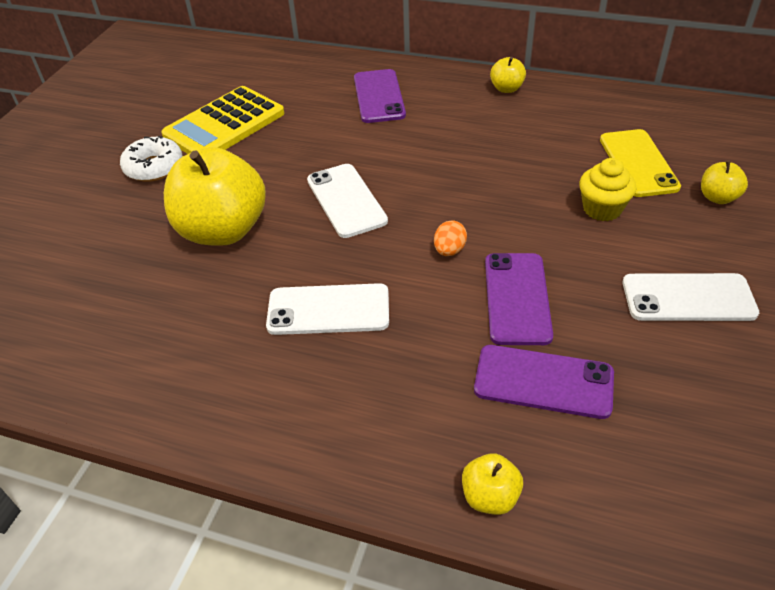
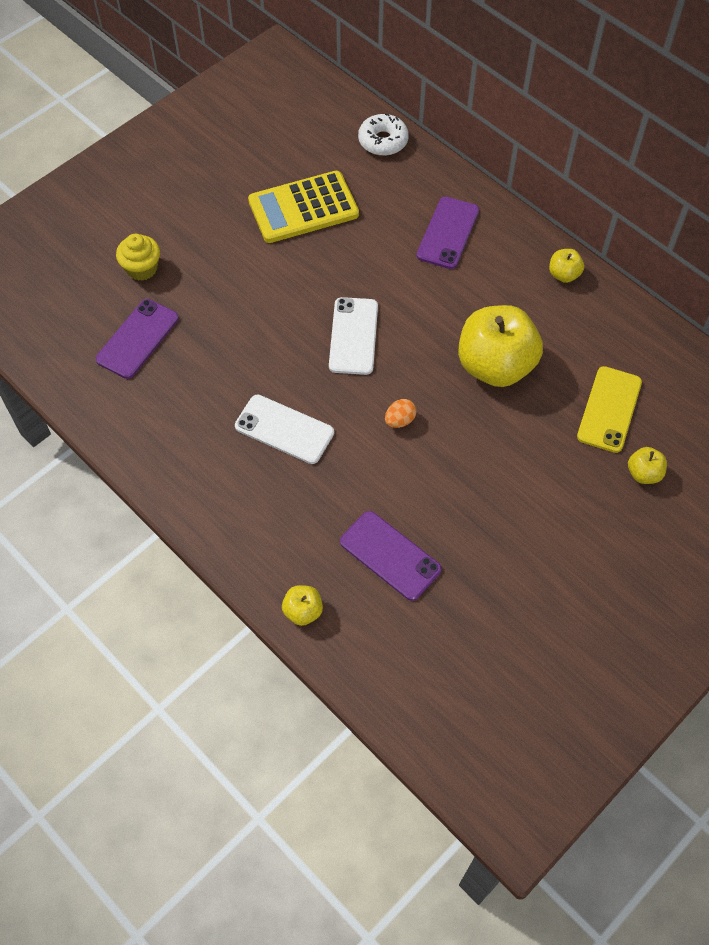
camera: 25 degrees right, 15 degrees up
white donut [120,136,182,182] -> white donut moved to [358,113,409,156]
yellow apple [164,147,266,246] -> yellow apple moved to [458,305,543,387]
purple phone [485,253,553,345] -> purple phone moved to [95,299,179,379]
yellow cupcake [579,158,636,221] -> yellow cupcake moved to [116,234,160,281]
white phone [623,273,759,321] -> none

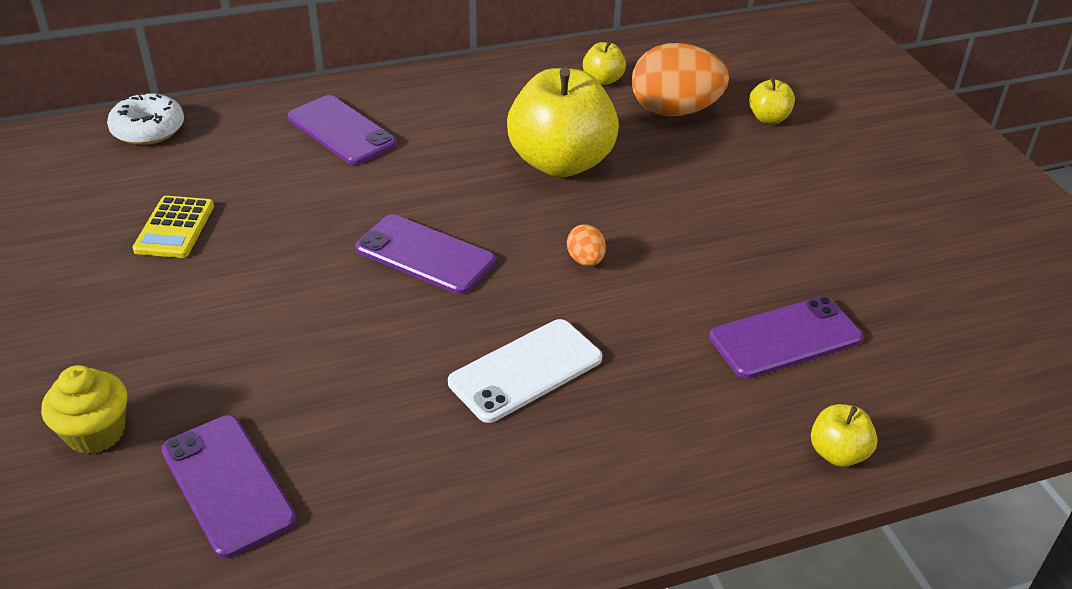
camera: 65 degrees left, 20 degrees down
yellow calculator [248,171,359,243] -> yellow calculator [132,196,214,258], size x0.57
white phone [329,297,378,375] -> purple phone [355,214,495,294]
yellow apple [549,249,584,283] -> yellow apple moved to [583,41,626,85]
yellow phone [577,366,642,453] -> orange egg [631,43,729,116]

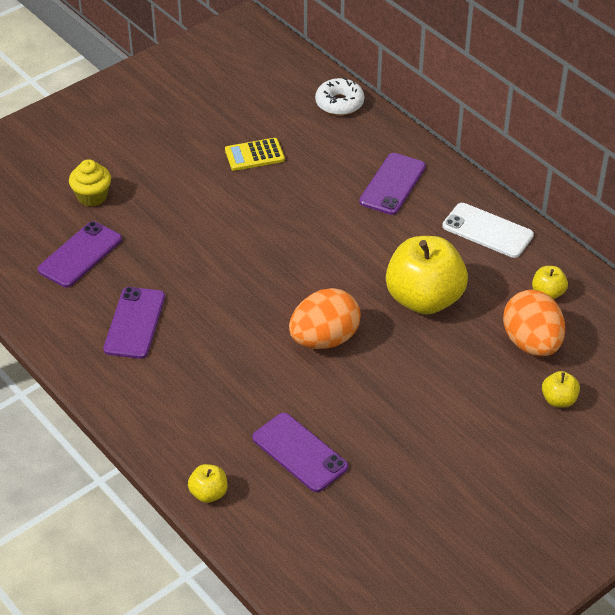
camera: 70 degrees right, 5 degrees up
purple phone [355,214,495,294] -> purple phone moved to [103,287,165,359]
white phone [448,319,602,423] -> white phone moved to [442,203,534,258]
orange egg [567,224,606,266] -> orange egg [289,288,361,349], size x2.24

